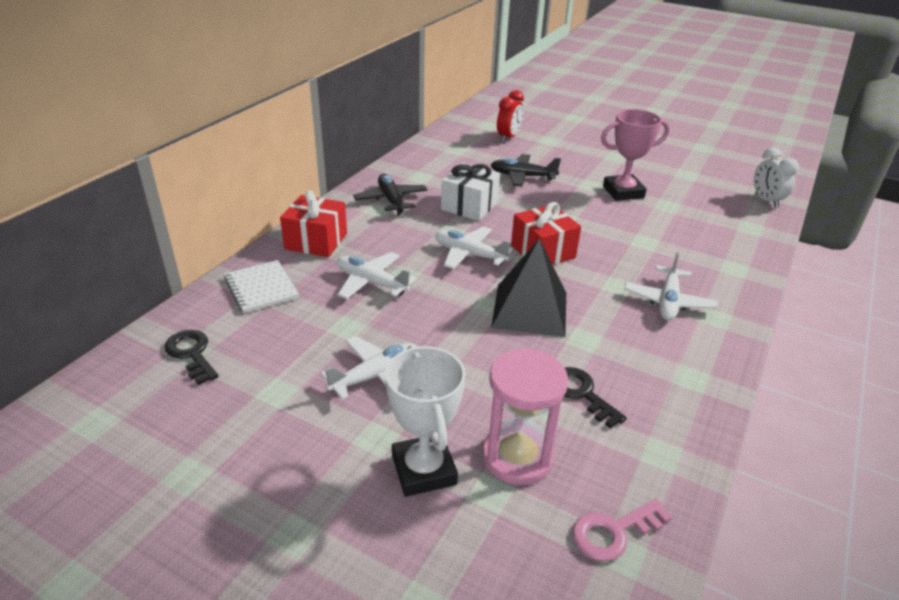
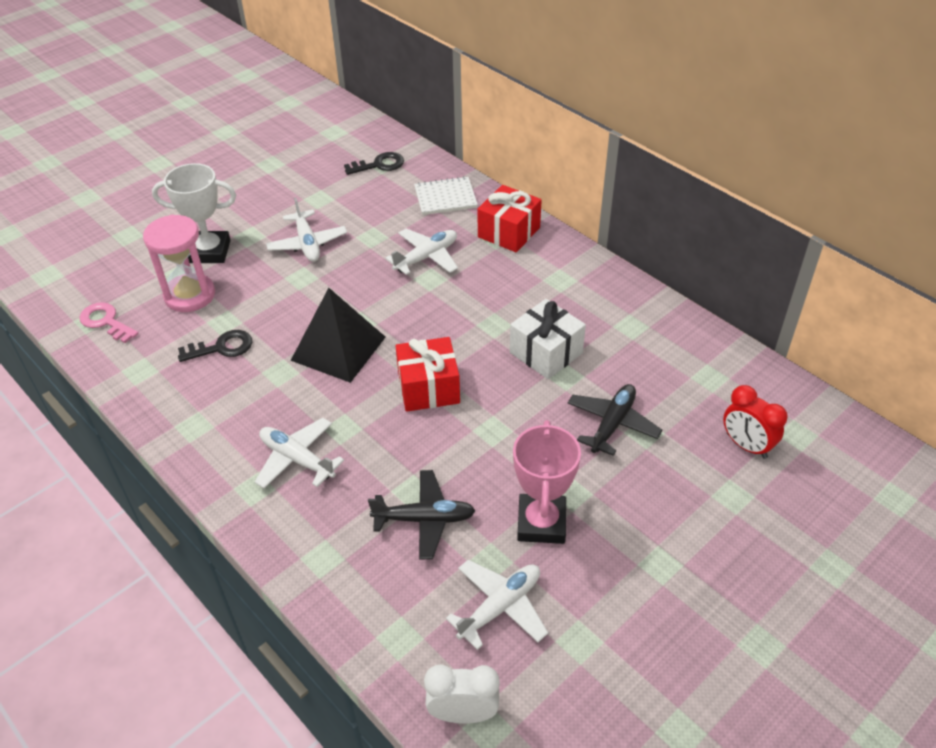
camera: 110 degrees right, 10 degrees up
black plane [353,174,428,215] -> black plane moved to [368,470,476,560]
white plane [435,227,513,269] -> white plane moved to [446,560,548,650]
pink key [572,499,672,562] -> pink key turned 45 degrees counterclockwise [80,302,139,343]

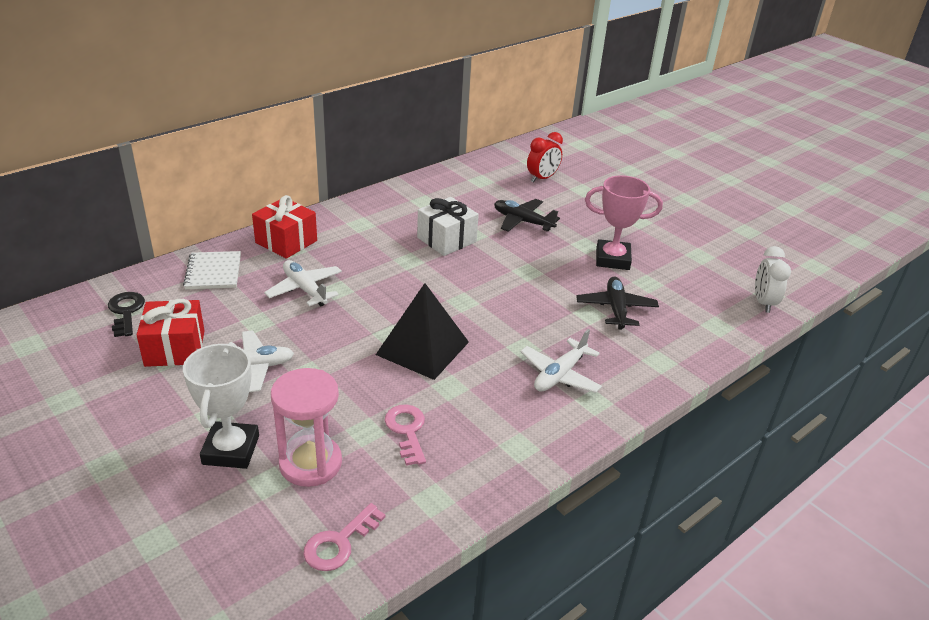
camera: 90 degrees left, 10 degrees down
black key [178,330,252,362] -> pink key [385,404,426,466]
red gift [396,337,460,412] -> red gift moved to [137,299,204,367]
white plane [446,560,548,650] -> none

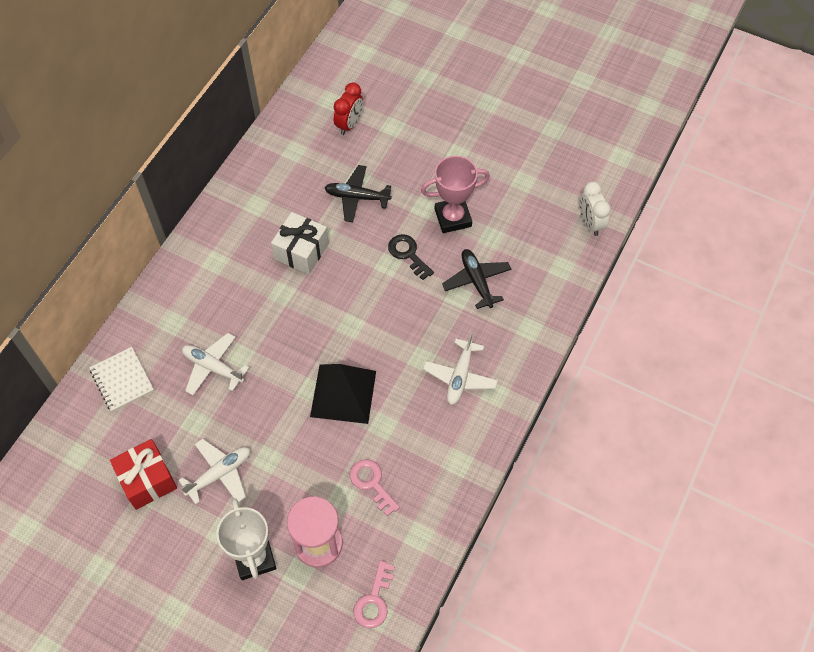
camera: 20 degrees left, 25 degrees up
black key [108,292,145,337] -> black key moved to [388,234,434,280]
red gift [252,195,317,259] -> none

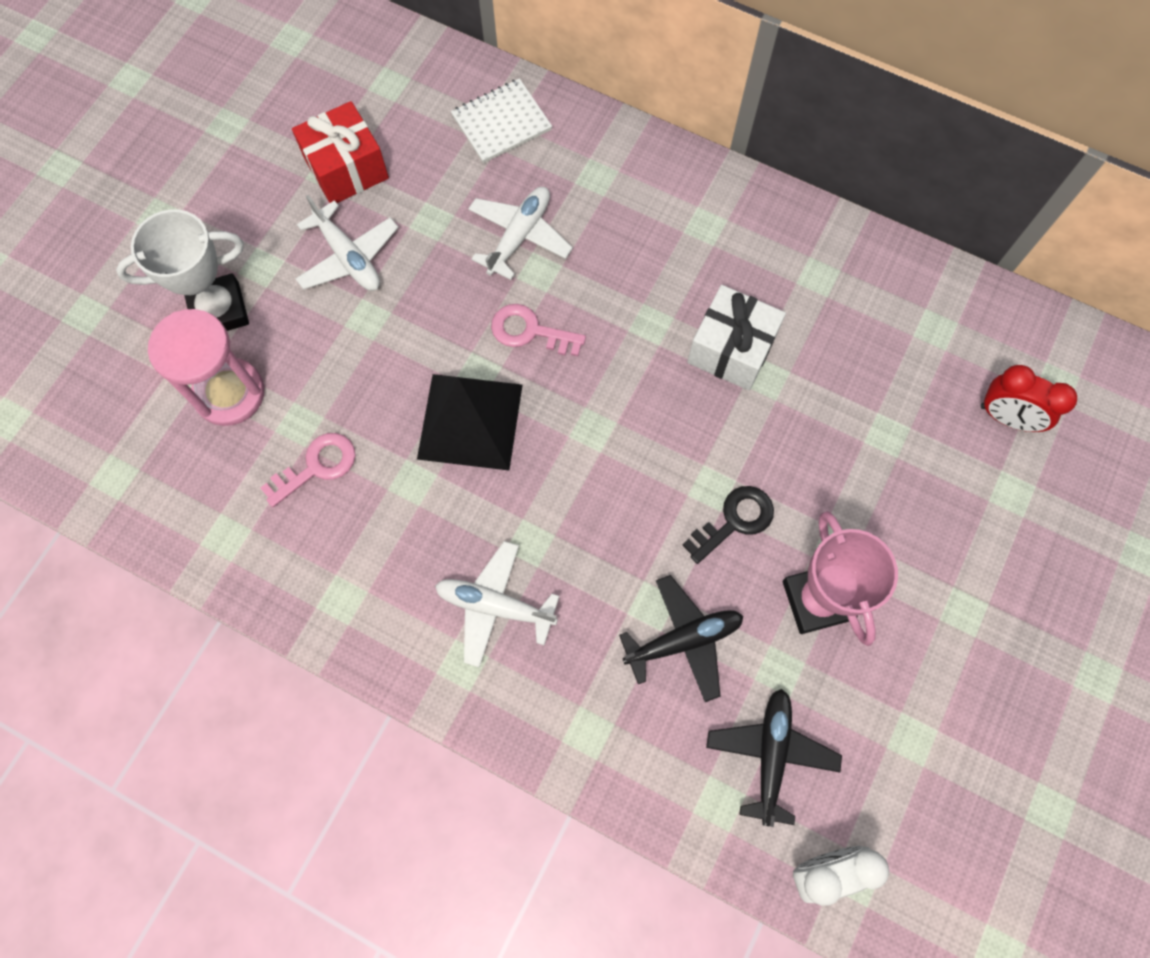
camera: 90 degrees right, 10 degrees up
black plane [325,165,392,222] -> black plane moved to [706,689,842,827]
pink key [353,561,395,628] -> pink key moved to [491,304,586,356]

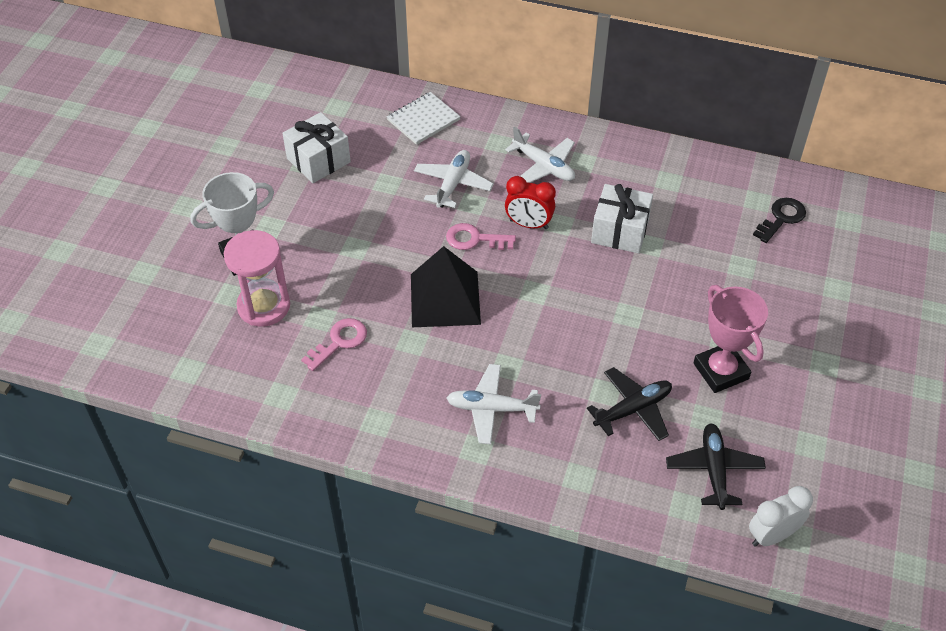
camera: 10 degrees left, 20 degrees down
red gift [292,101,389,203] -> white gift [282,112,351,183]
white plane [295,195,399,291] -> white plane moved to [505,127,575,183]
black key [683,486,774,564] -> black key moved to [753,198,806,243]
red clock [981,365,1077,432] -> red clock moved to [505,176,556,229]

